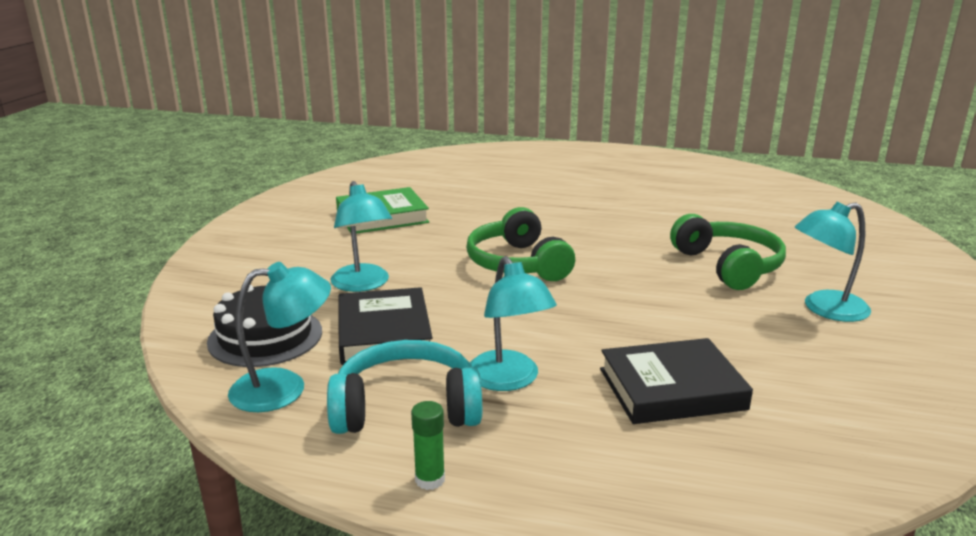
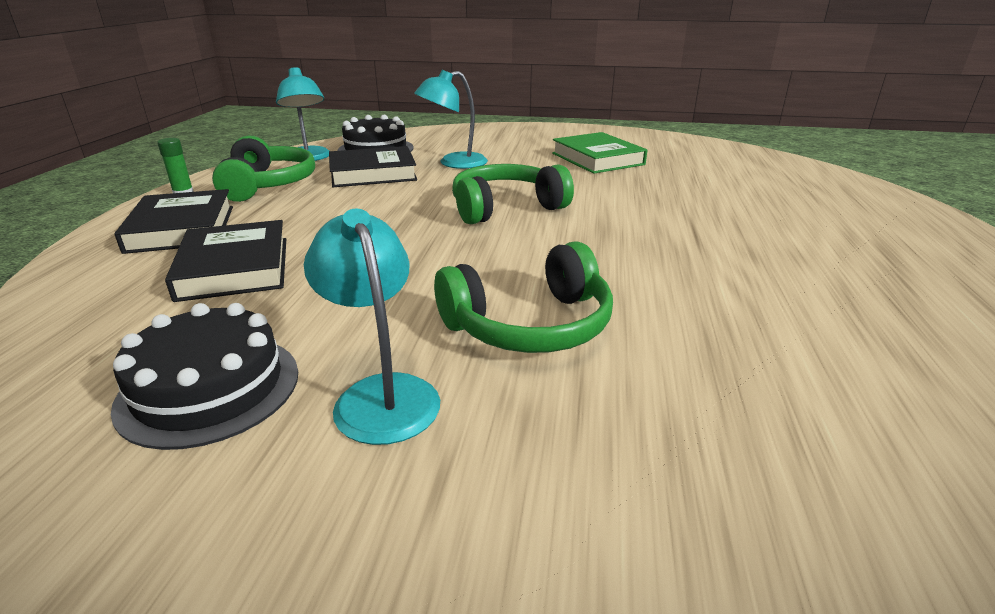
camera: 85 degrees right, 5 degrees up
turquoise headphones [327,340,482,434] -> green headphones [212,135,315,202]
turquoise lamp [470,256,557,391] -> none
none -> black cake [111,303,298,450]
none -> black book [114,189,233,254]

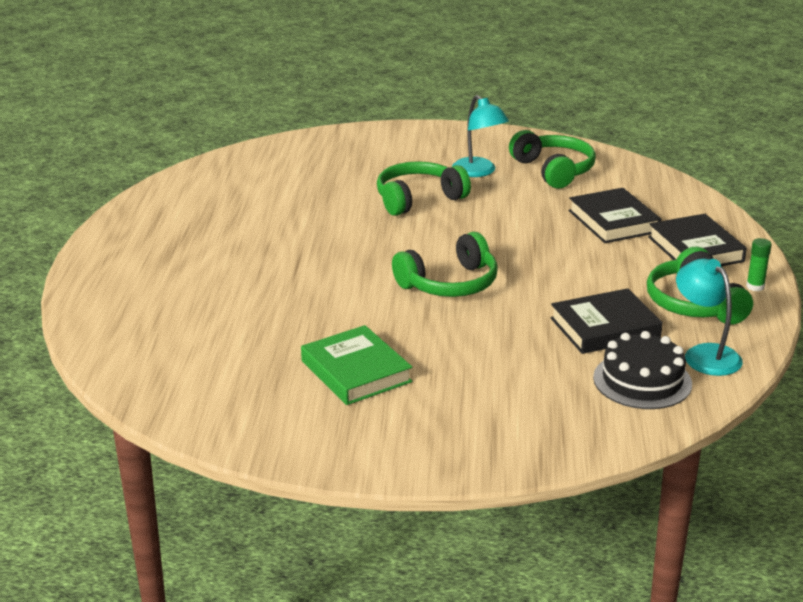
camera: 175 degrees right, 0 degrees up
black cake [111,303,298,450] -> green headphones [509,130,596,189]
turquoise lamp [414,70,488,169] -> none

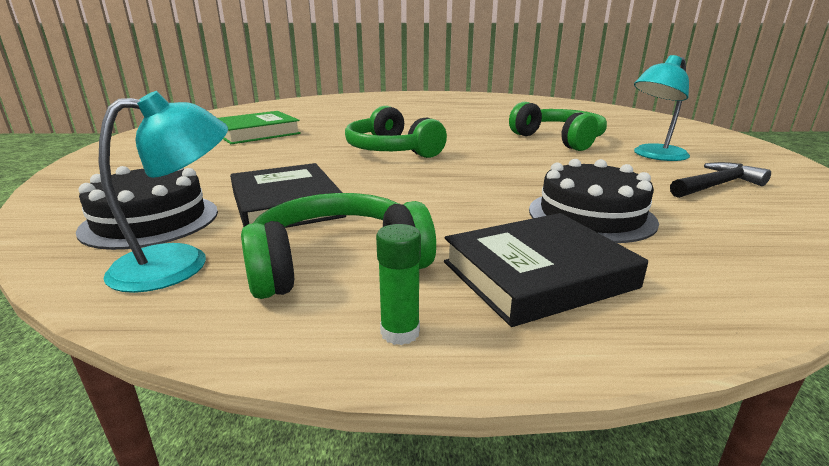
camera: 85 degrees right, 5 degrees down
green headphones [509,130,596,189] -> black hammer [670,162,771,198]
black book [569,188,661,243] -> black cake [529,159,659,243]

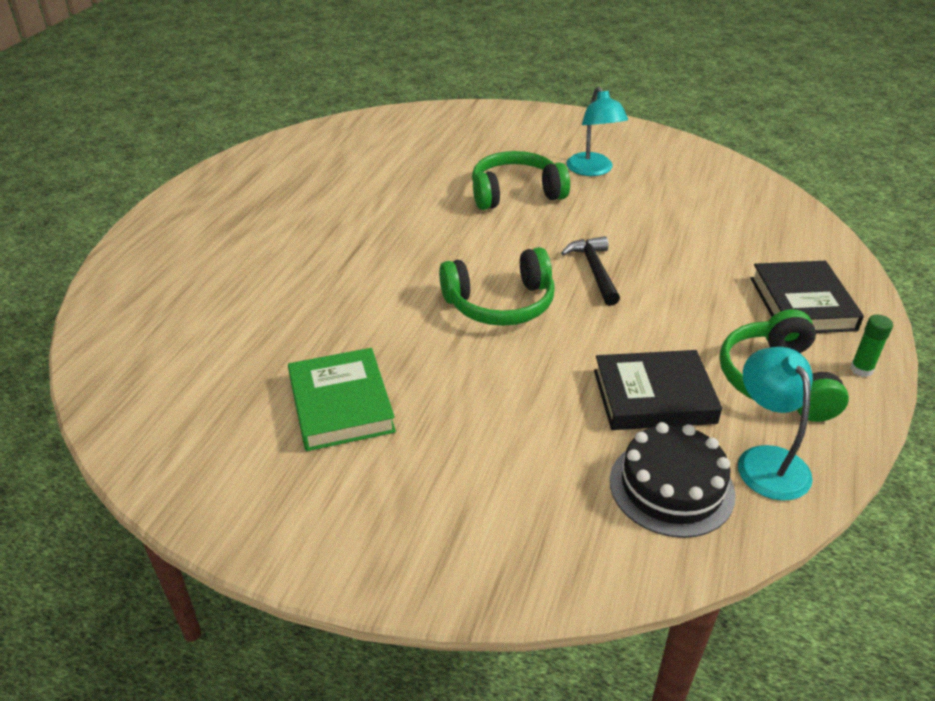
camera: 70 degrees left, 15 degrees up
black cake [529,159,659,243] -> none
black hammer [670,162,771,198] -> black hammer moved to [561,236,620,306]

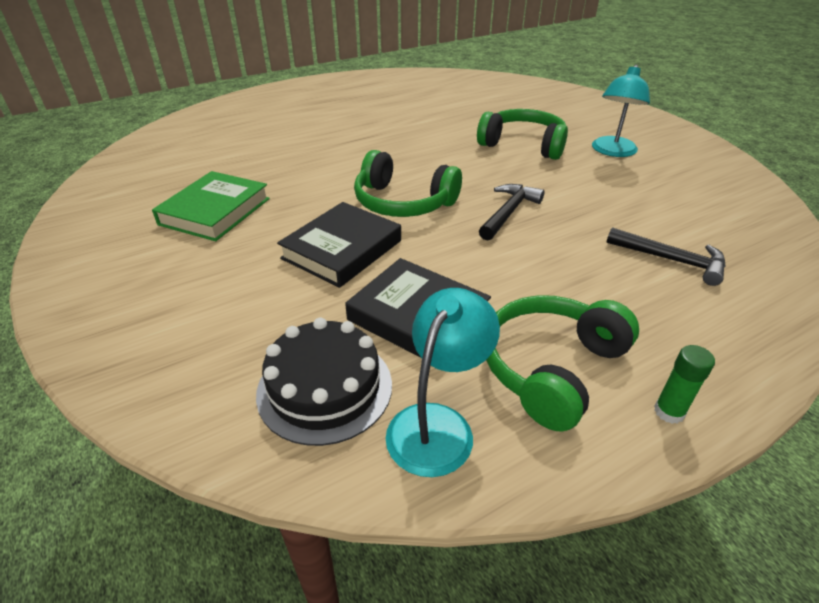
camera: 40 degrees right, 0 degrees up
black book [750,261,864,333] -> black book moved to [277,202,401,288]
none -> black hammer [606,227,726,286]

